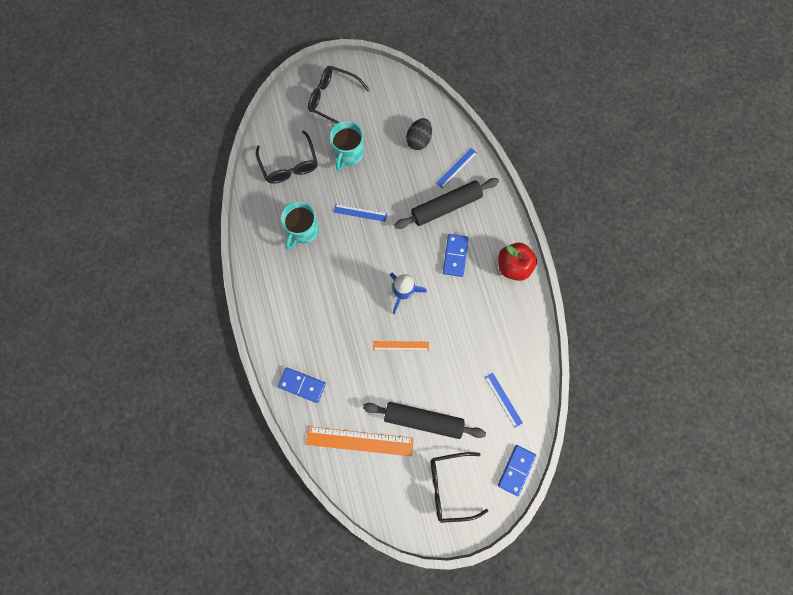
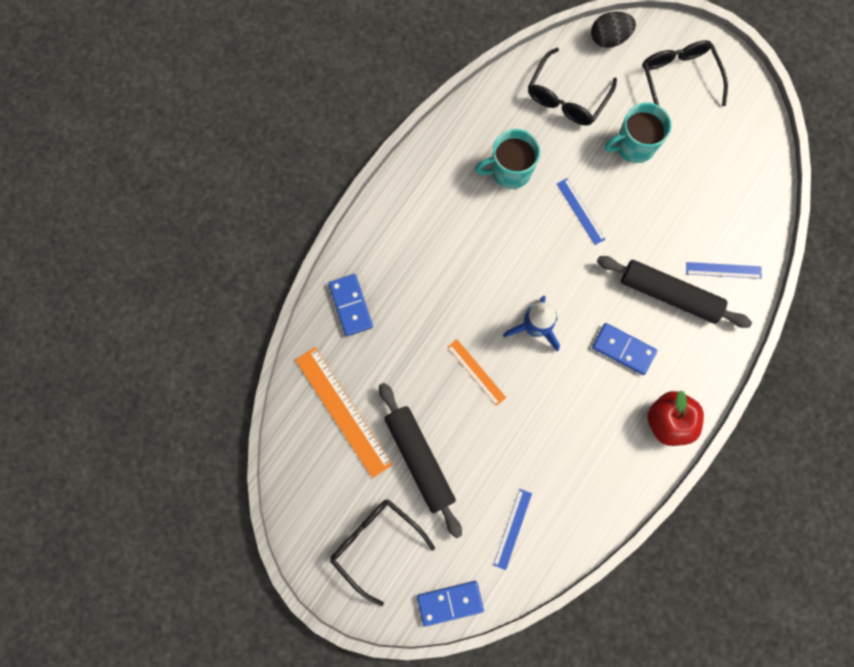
camera: 50 degrees right, 0 degrees up
black egg [406,118,432,150] -> black egg moved to [591,11,636,48]
blue domino [443,234,469,277] -> blue domino turned 60 degrees clockwise [592,323,657,375]

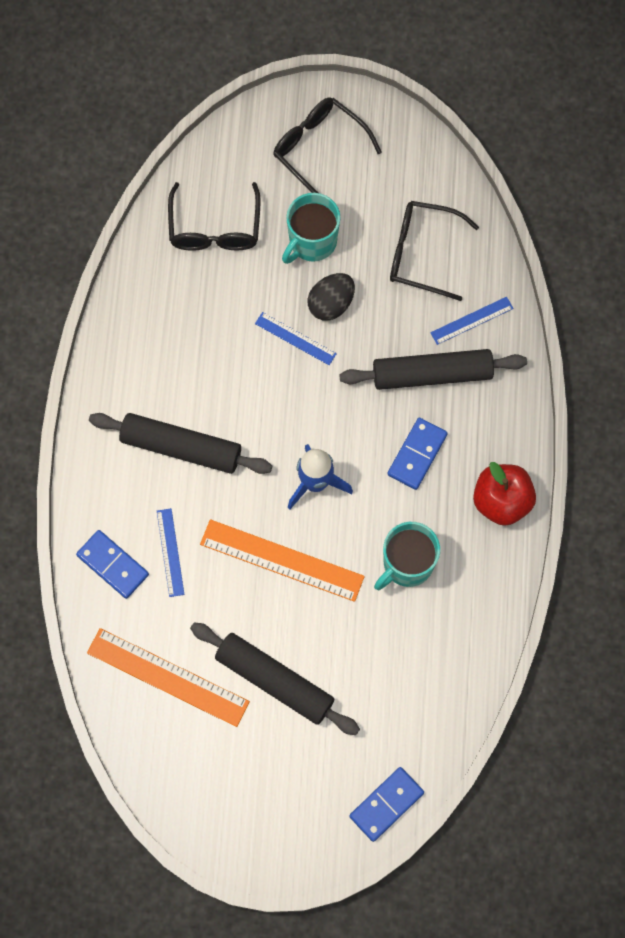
camera: 30 degrees left, 5 degrees down
black glasses [330,499,435,606] -> black glasses moved to [390,201,479,301]
orange ruler [447,339,506,406] -> orange ruler [200,519,365,602], size x1.84
turquoise mug [475,129,540,189] -> turquoise mug moved to [374,522,440,590]
blue ruler [493,489,532,570] -> blue ruler moved to [157,508,184,597]
black egg [591,11,636,48] -> black egg moved to [308,273,355,321]
blue domino [592,323,657,375] -> blue domino turned 60 degrees counterclockwise [388,418,448,490]
none -> black rolling pin [89,413,272,474]

